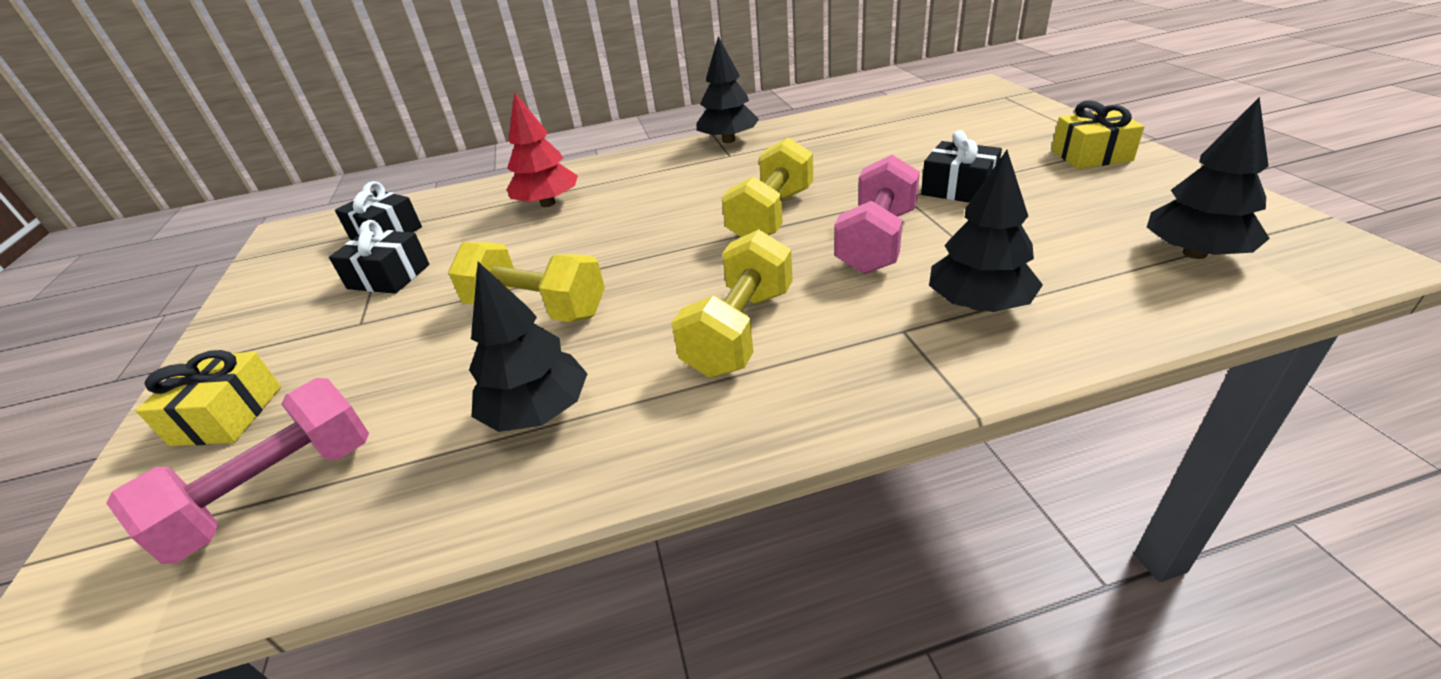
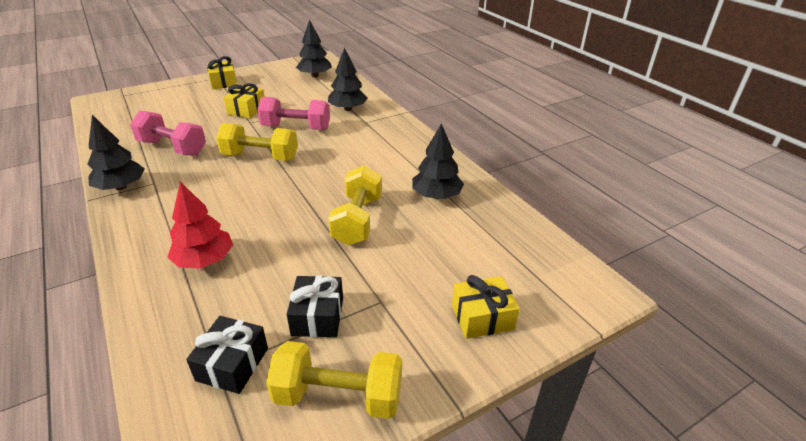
camera: 110 degrees left, 0 degrees up
pink dumbbell [106,378,369,564] -> pink dumbbell moved to [130,110,206,156]
yellow dumbbell [671,229,793,378] -> yellow dumbbell moved to [266,341,402,419]
black gift [921,130,1002,203] -> yellow gift [223,83,264,118]

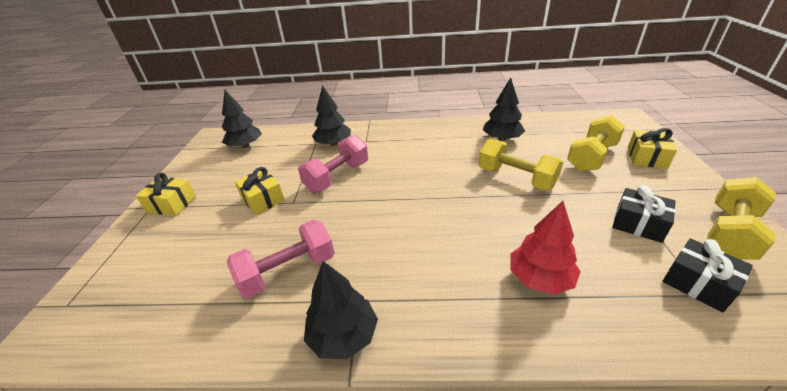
camera: 55 degrees left, 0 degrees up
yellow dumbbell [216,123,298,161] -> yellow dumbbell moved to [567,115,625,172]

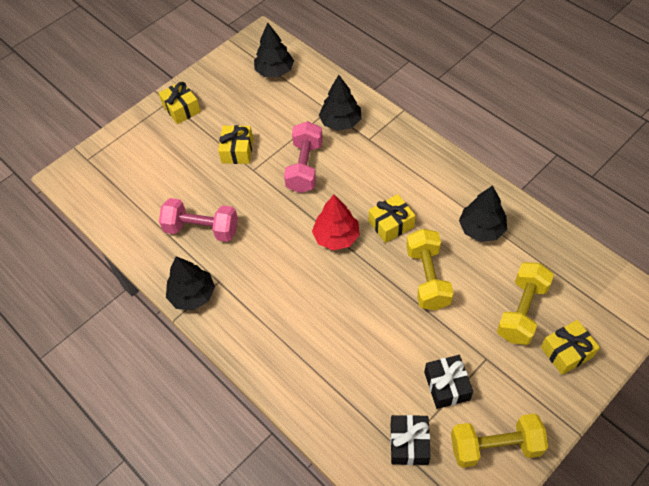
camera: 45 degrees right, 20 degrees up
pink dumbbell [298,135,368,193] -> pink dumbbell turned 75 degrees counterclockwise [284,121,323,193]
red tree [510,201,581,295] -> red tree moved to [312,195,359,250]
yellow dumbbell [567,115,625,172] -> yellow dumbbell turned 60 degrees counterclockwise [497,262,554,345]
none -> yellow gift [369,194,416,243]

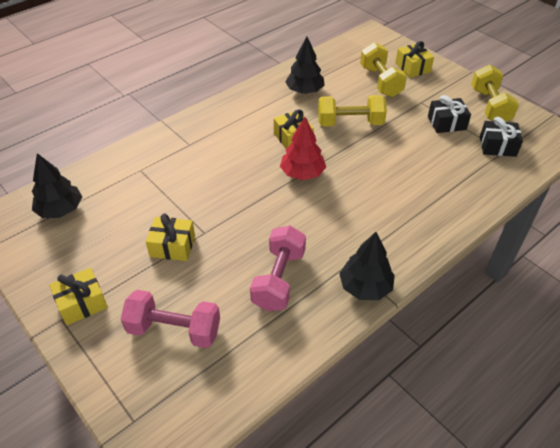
camera: 90 degrees left, 10 degrees down
pink dumbbell [284,121,323,193] -> pink dumbbell moved to [121,290,220,348]
black tree [319,75,361,131] -> none
yellow dumbbell [497,262,554,345] -> yellow dumbbell turned 45 degrees clockwise [360,42,407,97]

